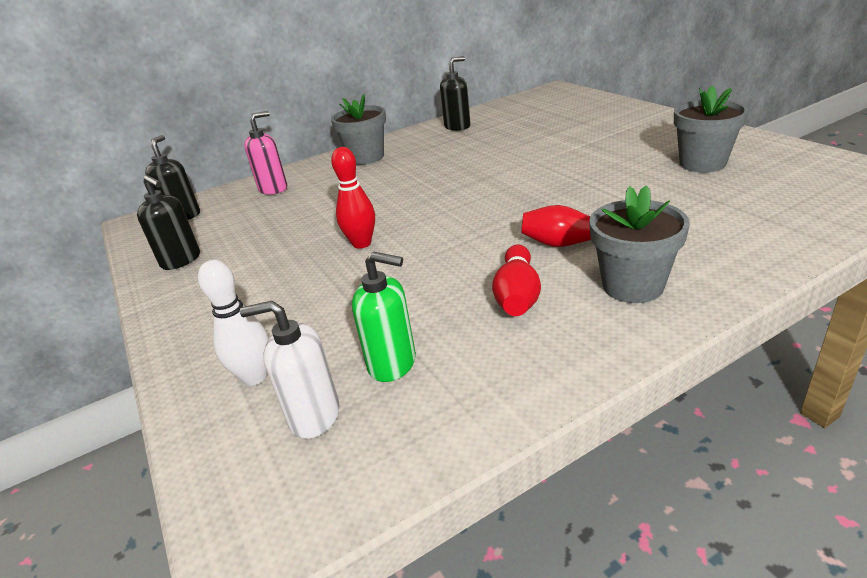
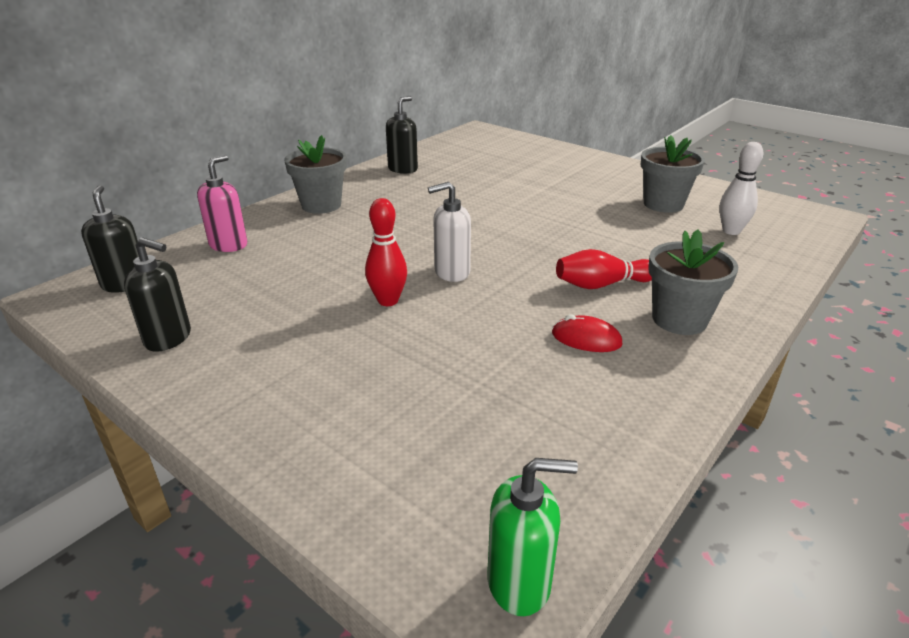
camera: 25 degrees left, 0 degrees up
white bowling pin [198,260,269,386] -> white bowling pin moved to [719,142,763,235]
white soap dispenser [240,301,340,439] -> white soap dispenser moved to [428,182,471,282]
green soap dispenser [352,252,416,382] -> green soap dispenser moved to [487,458,578,616]
red bowling pin [492,244,541,316] -> red mouse [552,314,623,352]

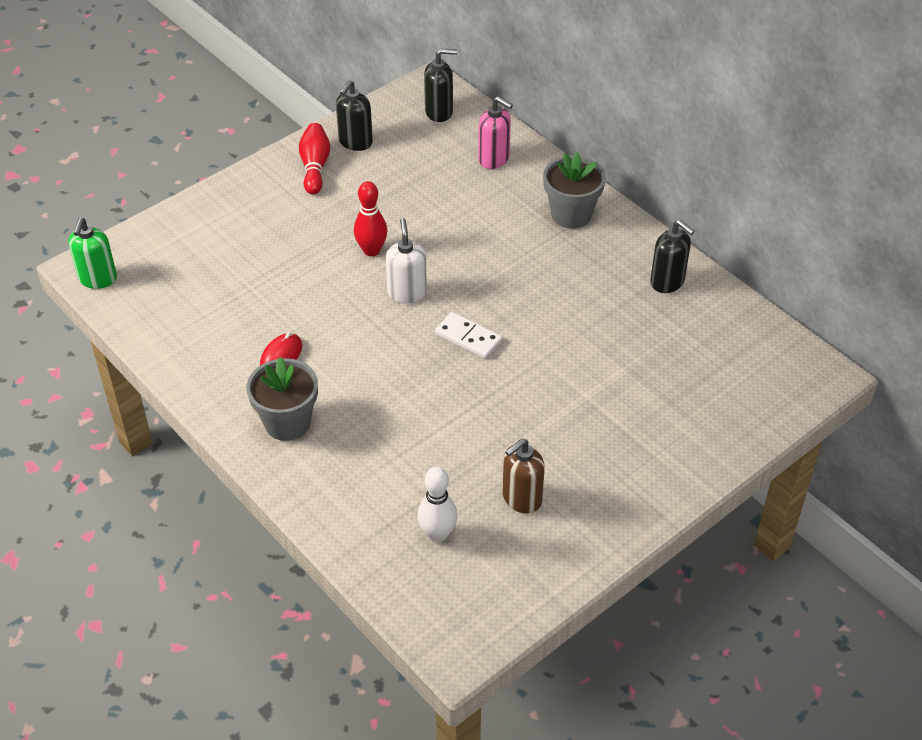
camera: 100 degrees right, 15 degrees up
red bowling pin [556,249,652,289] -> red bowling pin moved to [299,123,330,194]
grey flower pot [641,135,705,213] -> brown soap dispenser [502,439,545,514]
none -> white domino [435,312,502,359]

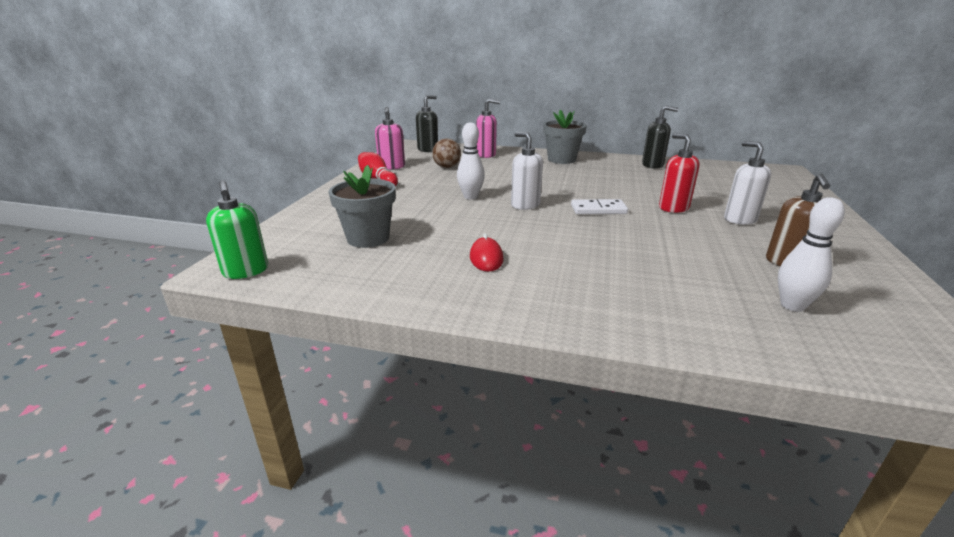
camera: 35 degrees left, 20 degrees down
grey flower pot [247,357,318,441] -> grey flower pot moved to [329,165,396,248]
black soap dispenser [336,80,373,151] -> pink soap dispenser [375,107,405,170]
red bowling pin [354,181,387,256] -> white bowling pin [457,122,485,199]
none -> brown ball [432,139,461,168]
none -> red soap dispenser [659,133,699,213]
none -> white soap dispenser [724,141,771,225]

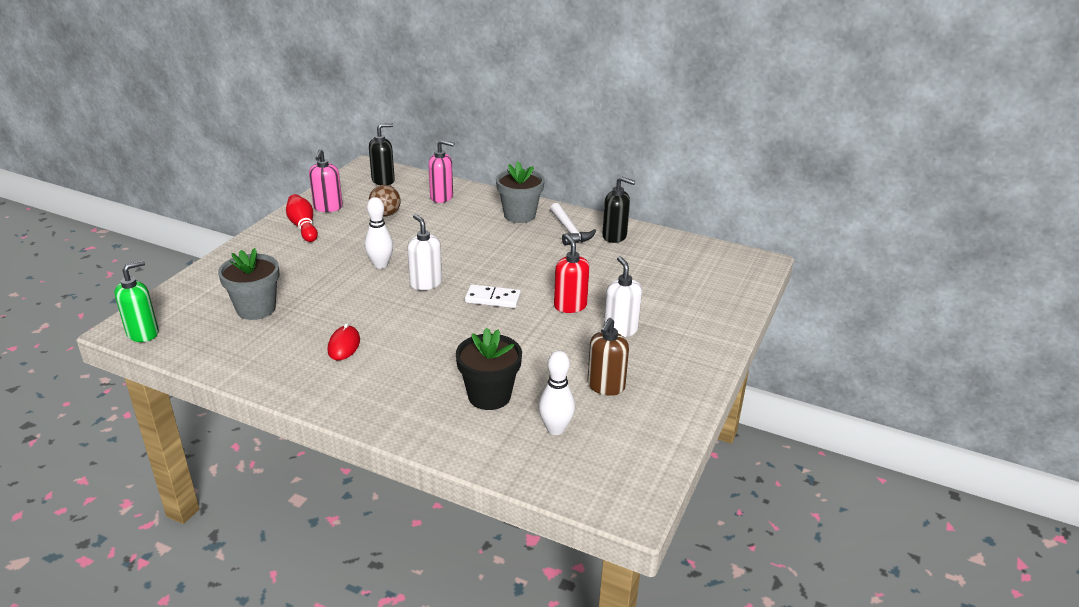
camera: 10 degrees right, 5 degrees up
green soap dispenser [206,180,268,279] -> green soap dispenser turned 120 degrees counterclockwise [115,260,159,342]
none -> black flower pot [456,328,522,410]
none -> white hammer [550,203,596,246]

